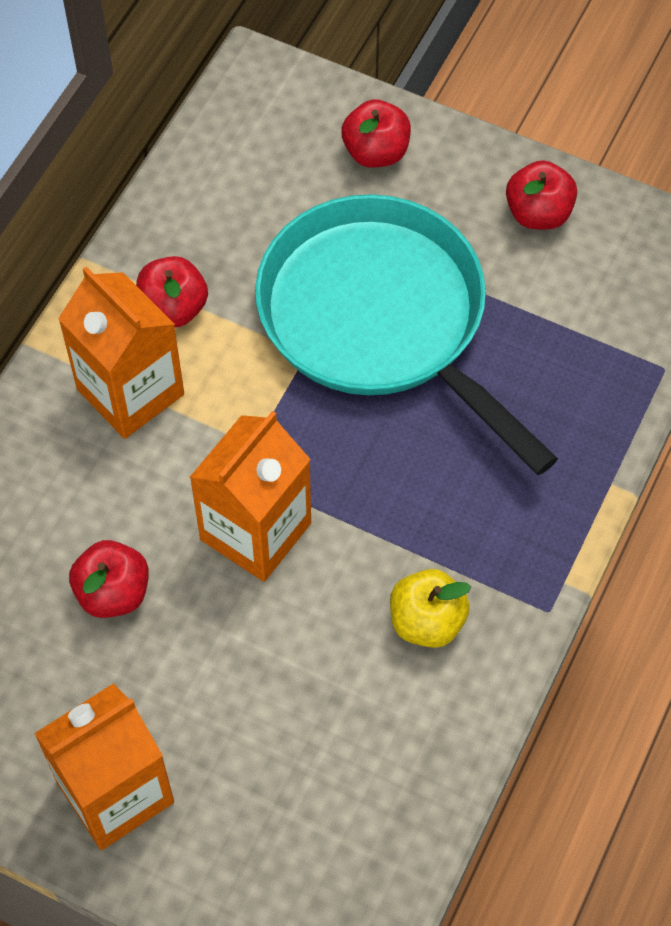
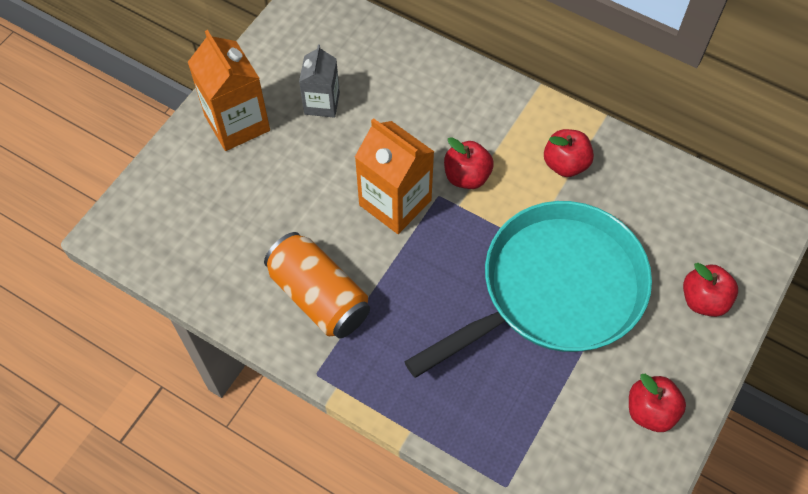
camera: 95 degrees right, 0 degrees up
orange carton [58,266,184,439] -> none
red apple [69,540,149,618] -> red apple moved to [444,137,494,189]
yellow apple [390,569,471,648] -> orange can [264,232,370,338]
none -> grey carton [299,44,340,118]

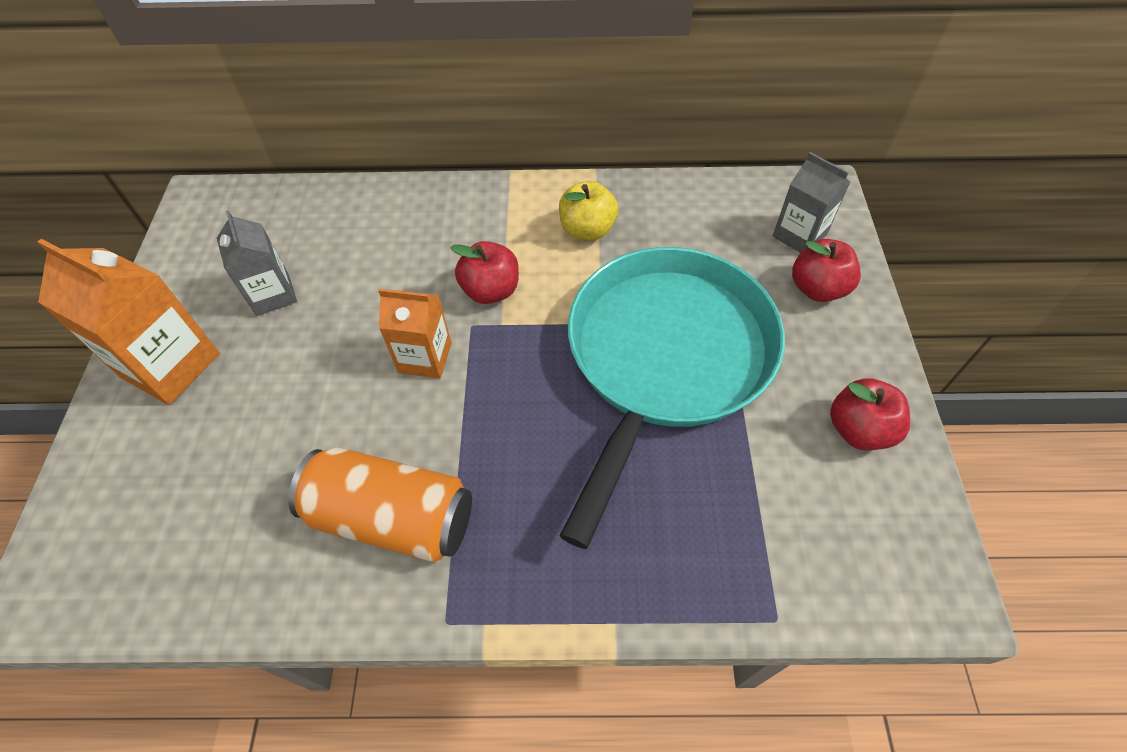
camera: 30 degrees left, 5 degrees down
orange carton [355,118,434,234] -> orange carton [378,289,451,378], size x0.63
red apple [544,129,594,177] -> yellow apple [559,181,619,241]
none -> grey carton [773,152,850,253]

